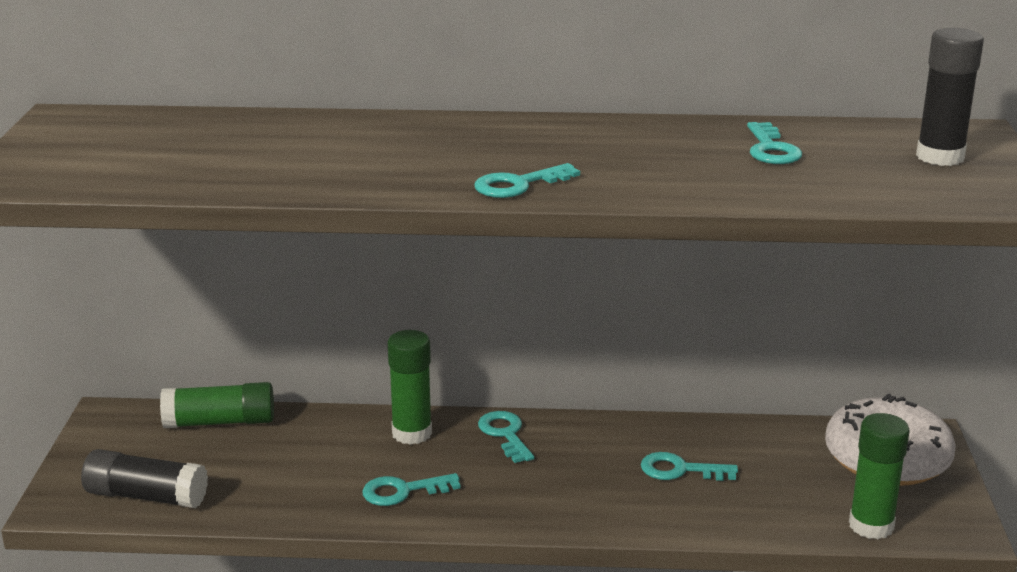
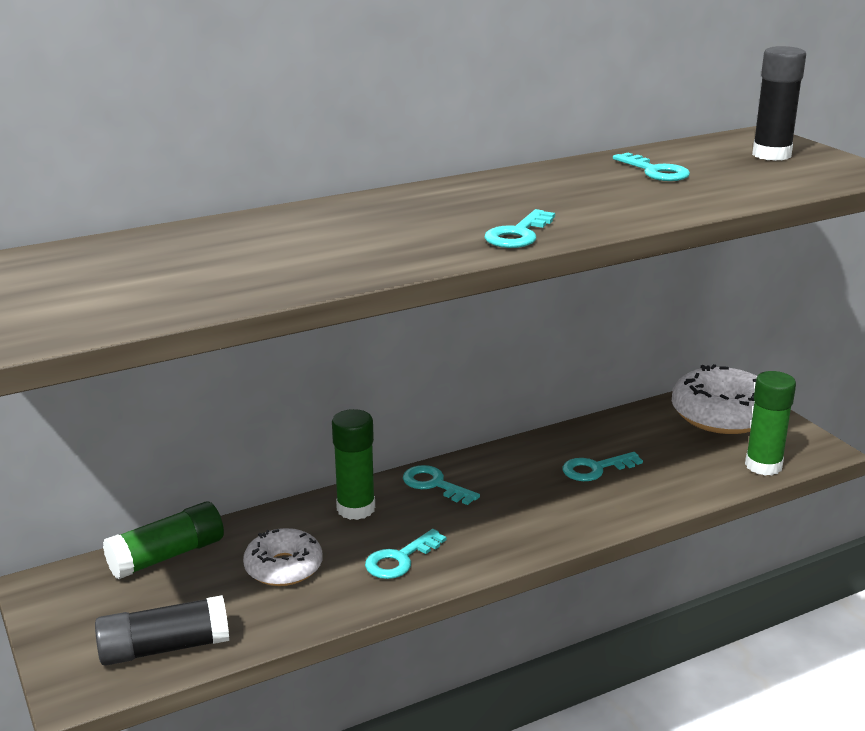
camera: 30 degrees left, 0 degrees up
none -> white donut [243,528,322,586]

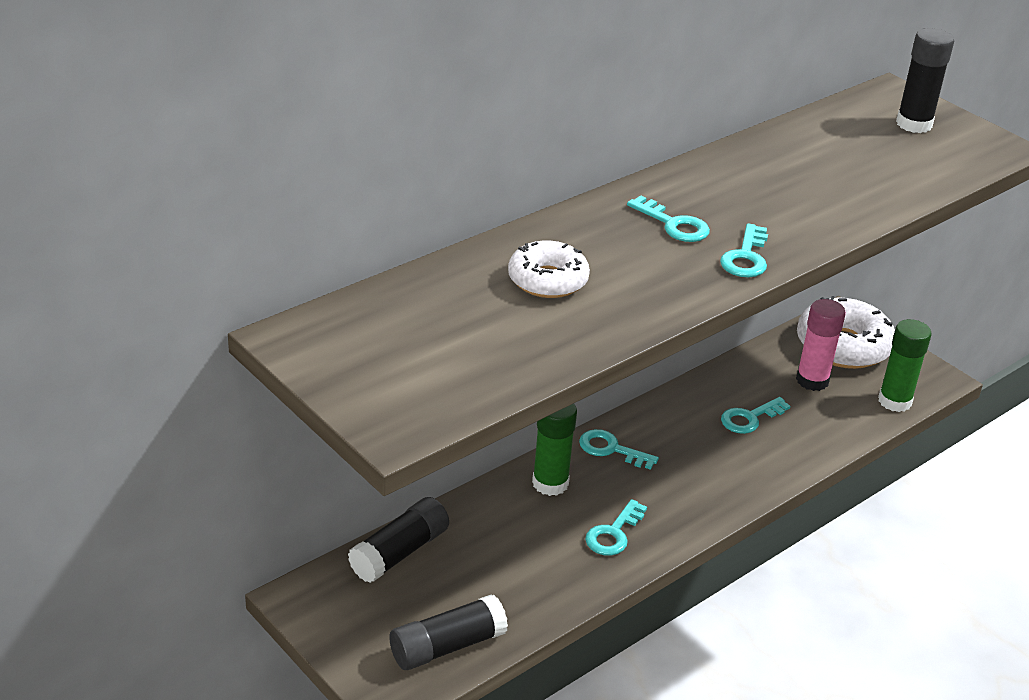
camera: 15 degrees left, 10 degrees up
green glue stick [103,502,224,579] -> black glue stick [348,497,449,583]
white donut [243,528,322,586] -> white donut moved to [508,241,590,298]
turquoise key [613,153,690,181] -> turquoise key moved to [627,196,710,242]
none -> pink glue stick [796,299,846,391]

